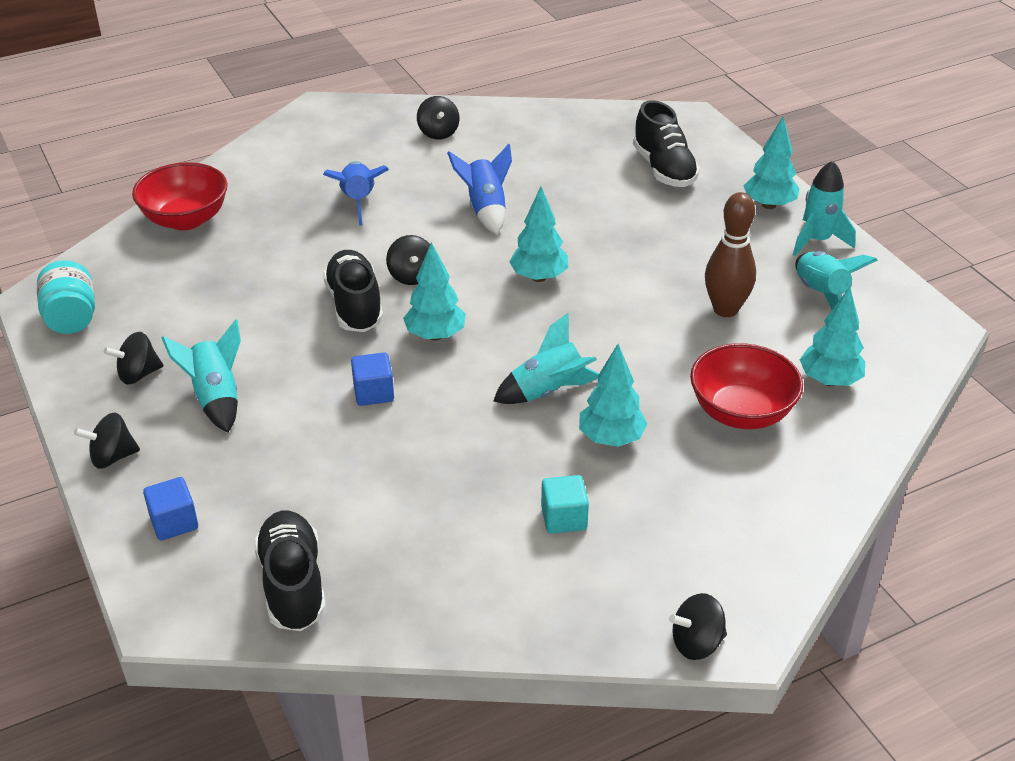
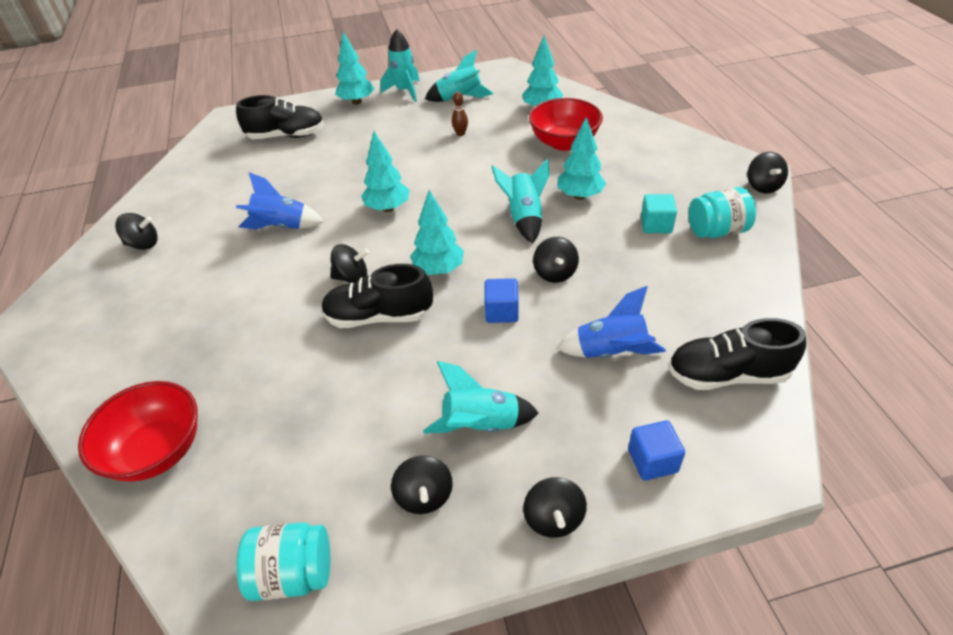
camera: 75 degrees left, 5 degrees up
blue rocket [323,161,389,226] -> blue rocket moved to [557,286,666,358]
brown bowling pin [705,192,756,317] -> brown bowling pin [452,91,468,136], size x0.48
none -> black spinning top [533,237,579,283]
none -> turquoise jar [689,187,756,238]

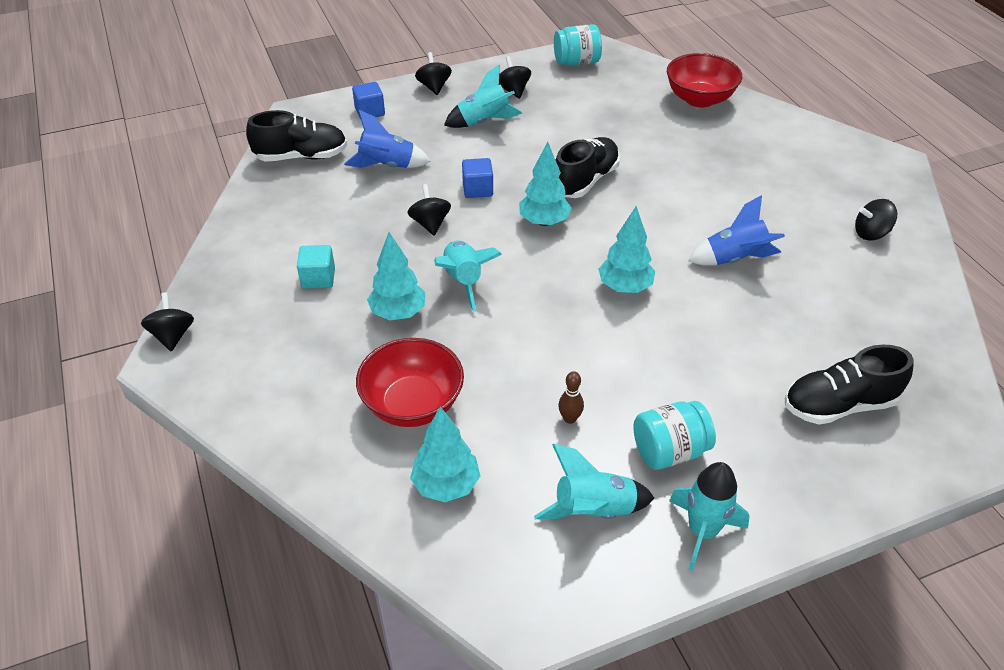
camera: 170 degrees right, 0 degrees up
black shoe [321,264,433,328] -> black shoe turned 45 degrees counterclockwise [556,137,620,198]
black spinning top [330,244,369,283] -> none
turquoise tree [335,32,374,105] -> none
turquoise jar [689,187,756,238] -> turquoise jar moved to [633,401,716,470]

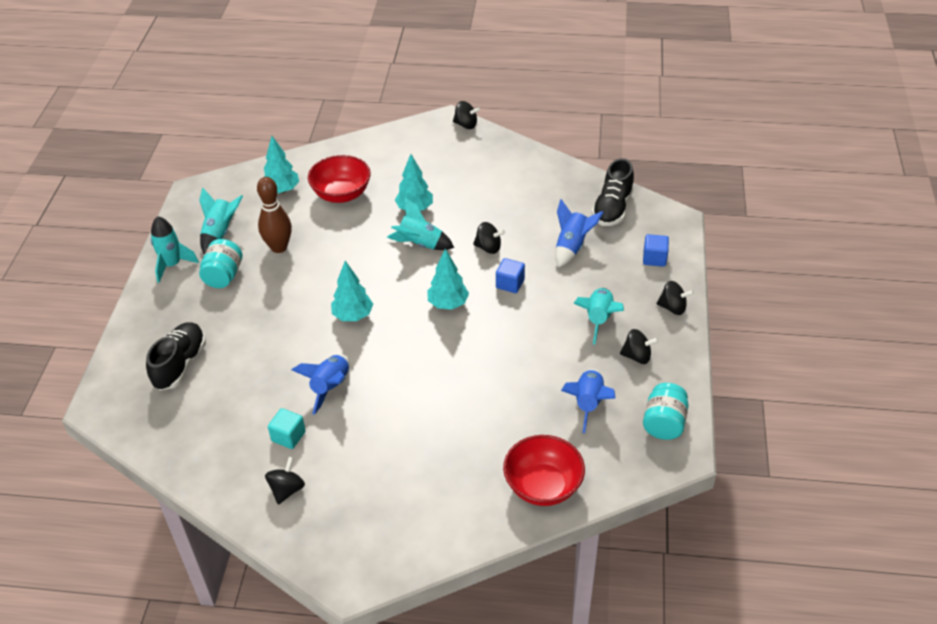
camera: 120 degrees right, 0 degrees up
turquoise cube [297,245,335,289] -> turquoise cube moved to [268,408,306,449]
black shoe [556,137,620,198] -> none
brown bowling pin [558,371,584,424] -> brown bowling pin [257,177,292,253], size x2.10
none -> blue rocket [561,369,615,433]

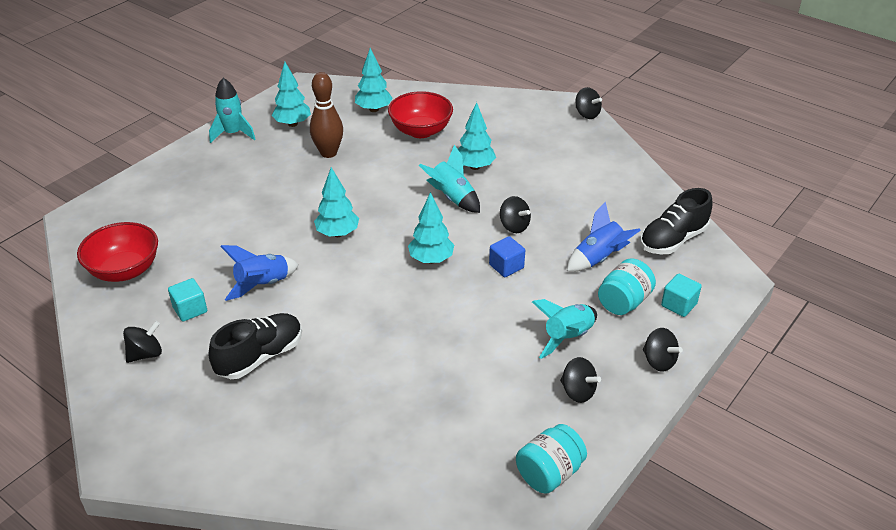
camera: 30 degrees right, 5 degrees down
black shoe [146,322,206,390] -> black shoe moved to [209,313,302,379]
turquoise rocket [199,187,243,254] -> turquoise tree [272,62,311,127]
turquoise jar [199,239,242,288] -> turquoise jar moved to [598,258,656,315]
red bowl [503,435,585,506] -> red bowl moved to [77,222,158,282]
blue rocket [561,369,615,433] -> none
blue cube [643,234,669,267] -> turquoise cube [661,274,702,317]

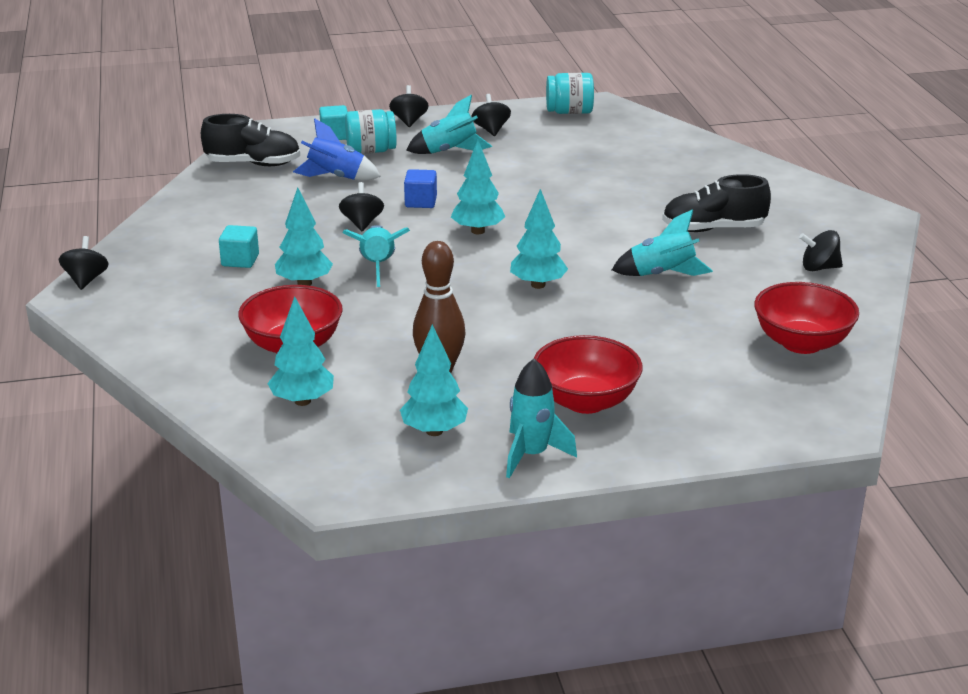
camera: 140 degrees left, 10 degrees down
turquoise cube [168,278,207,322] -> turquoise cube moved to [219,225,259,268]
blue rocket [220,245,299,301] -> turquoise rocket [612,209,713,276]
none -> red bowl [533,335,643,414]

